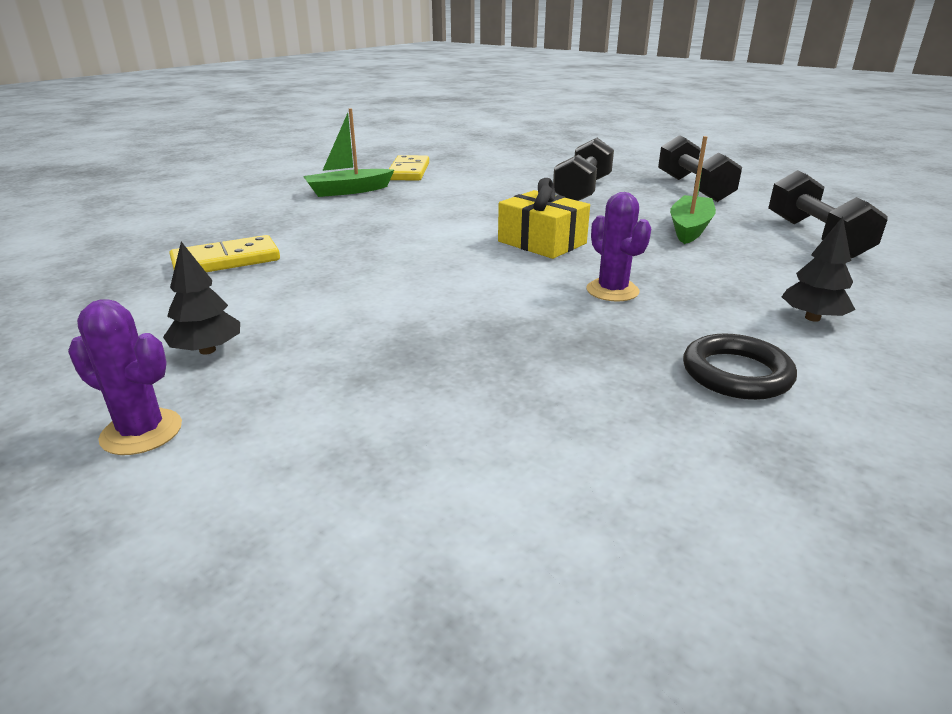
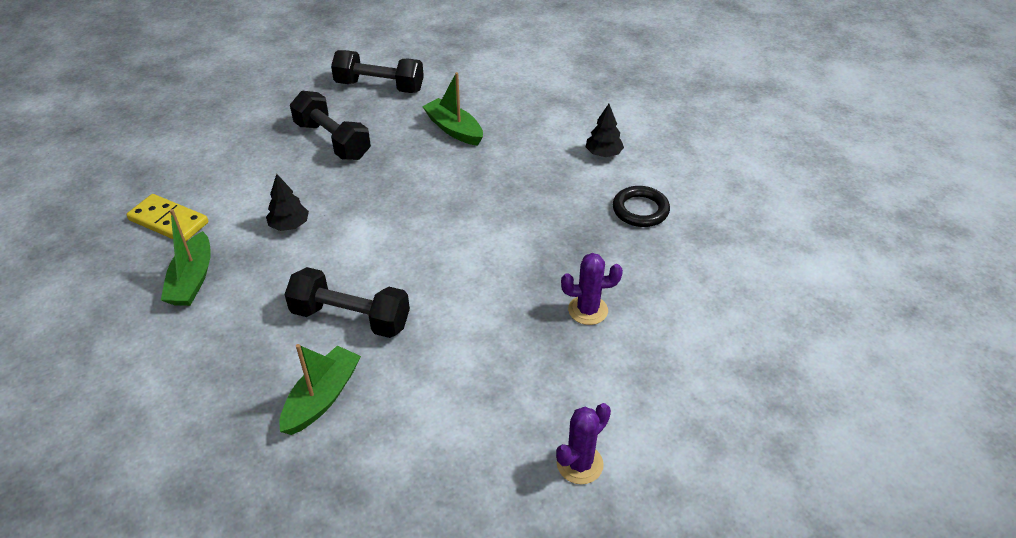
camera: 65 degrees left, 15 degrees up
black tree [163,242,240,354] -> black tree moved to [266,174,309,231]
yellow domino [169,235,280,272] -> green boat [279,344,361,435]
yellow gift [498,178,590,259] -> none
purple cactus [586,192,651,302] -> purple cactus moved to [561,253,623,325]
black dumbbell [768,170,888,258] -> black dumbbell moved to [284,267,410,338]

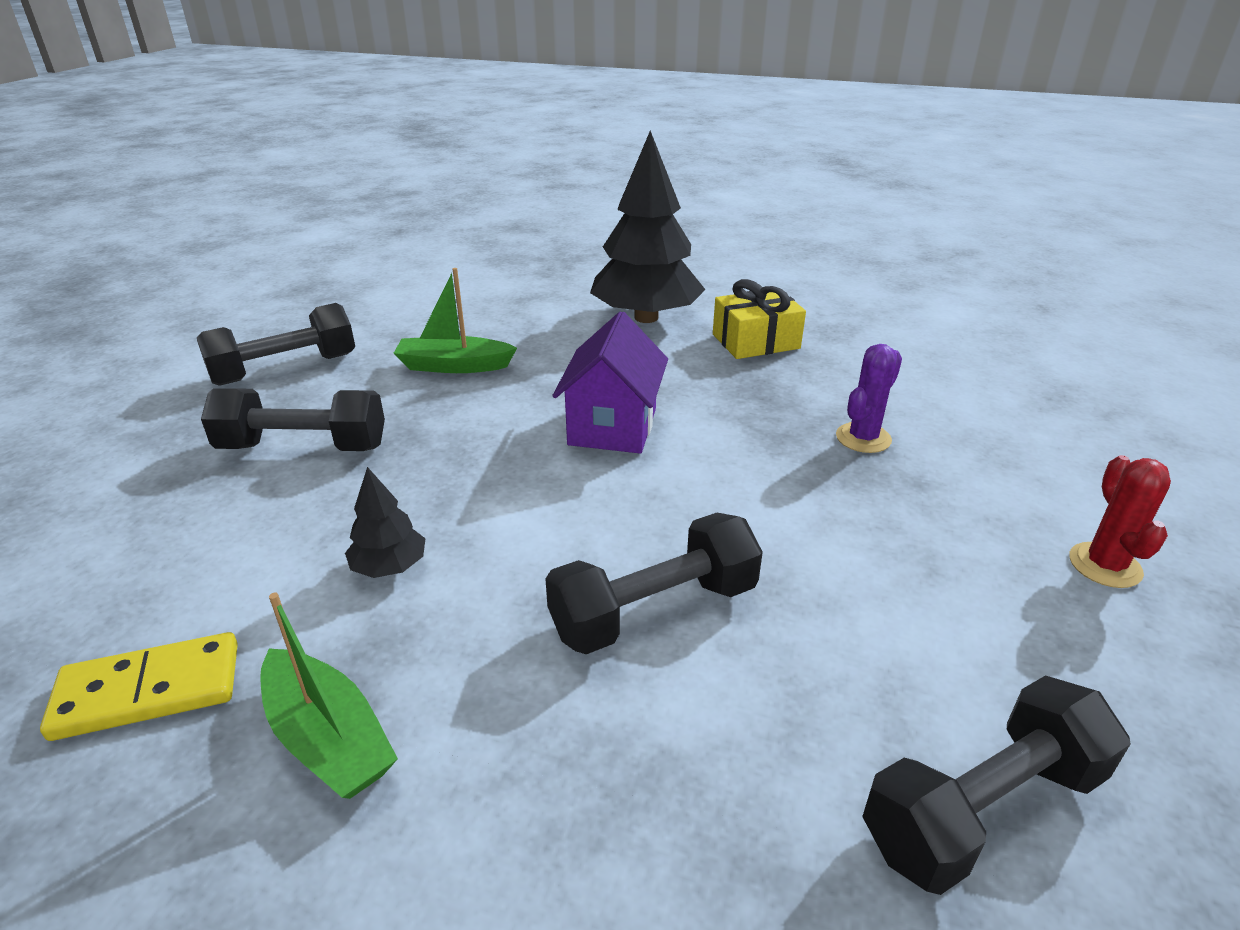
camera: 45 degrees left, 10 degrees down
green boat [279,344,361,435] -> none
purple cactus [556,403,611,484] -> red cactus [1069,455,1171,588]
black tree [586,104,624,157] -> black tree [590,131,706,323], size x2.28
black ring [613,186,670,227] -> yellow gift [713,279,806,359]
none -> purple house [552,311,668,453]
none -> black dumbbell [862,676,1131,895]

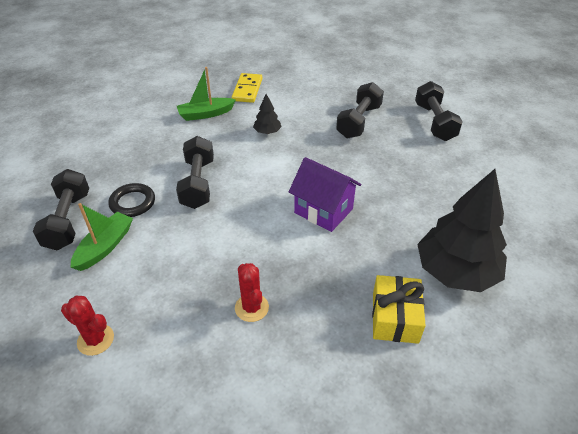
camera: 115 degrees right, 10 degrees up
green boat [393,268,517,373] -> green boat moved to [70,203,133,271]
purple cactus [836,344,902,453] -> red cactus [235,263,269,322]
none -> black ring [108,183,155,217]

